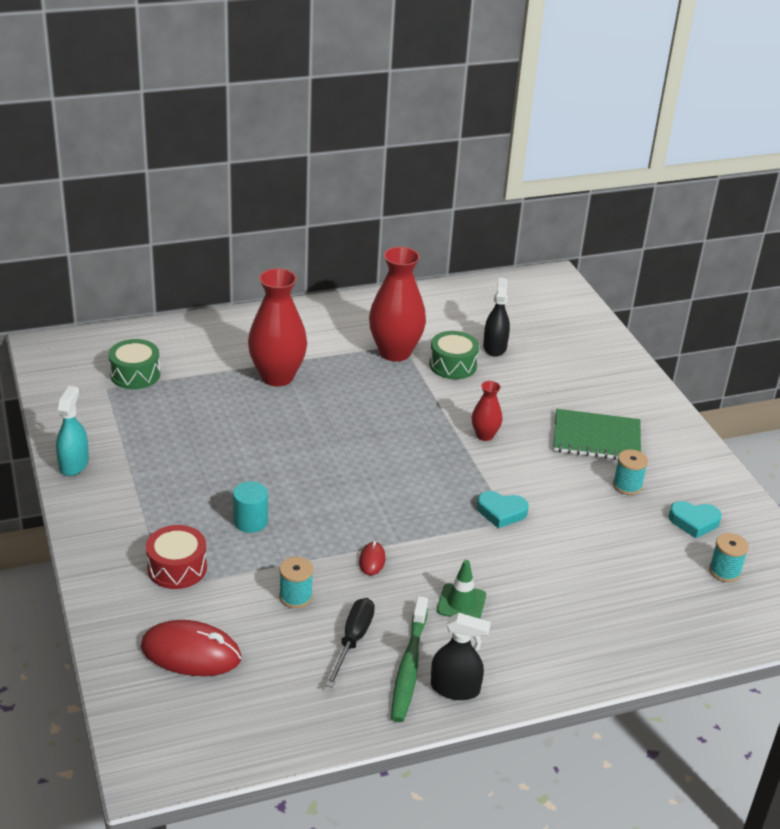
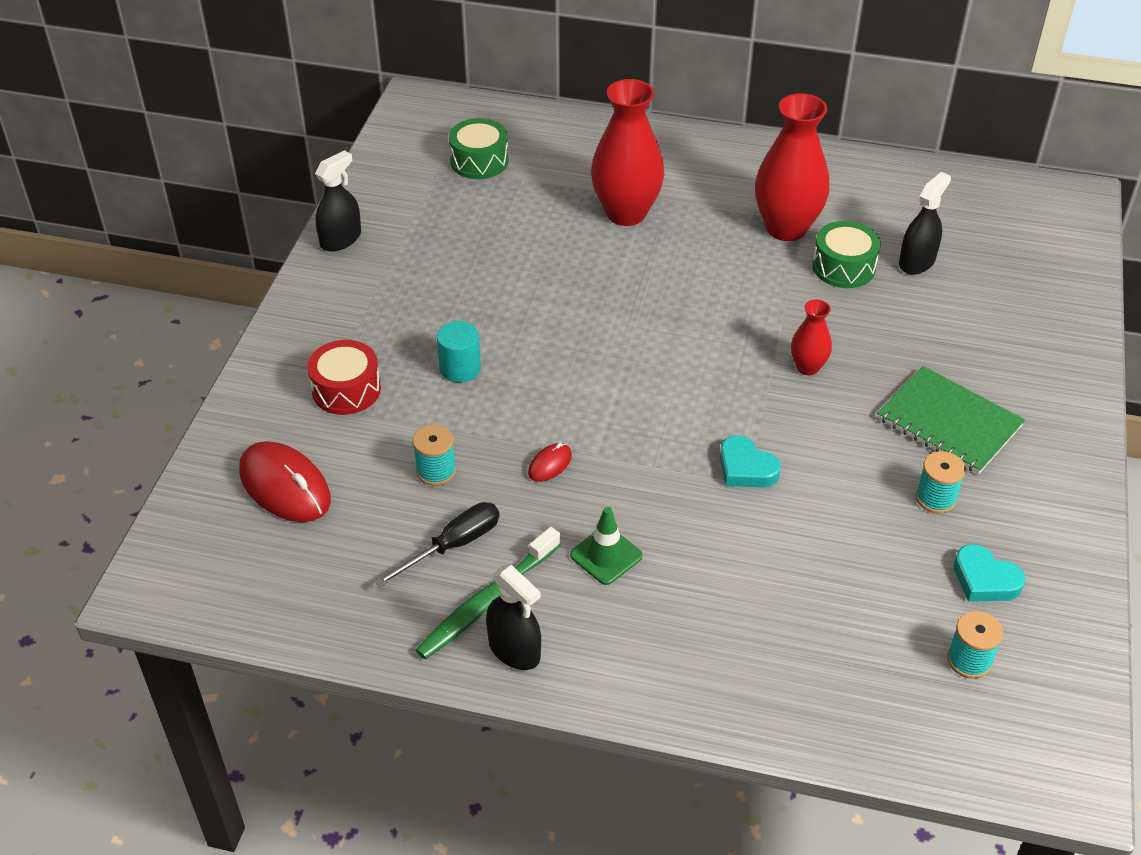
camera: 35 degrees right, 10 degrees up
turquoise spray bottle [56,386,89,476] -> black spray bottle [315,150,361,251]

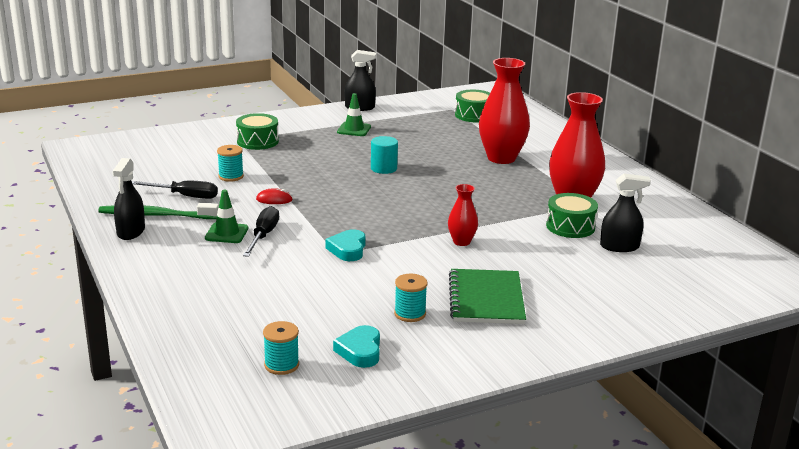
camera: 50 degrees right, 20 degrees down
red mouse [239,441,331,522] -> none
red drum [307,340,381,415] -> green drum [236,113,279,150]
turquoise cylinder [437,321,481,383] -> turquoise cylinder moved to [371,136,398,174]
none -> black screwdriver [243,206,279,257]
none -> green traffic cone [337,93,371,136]

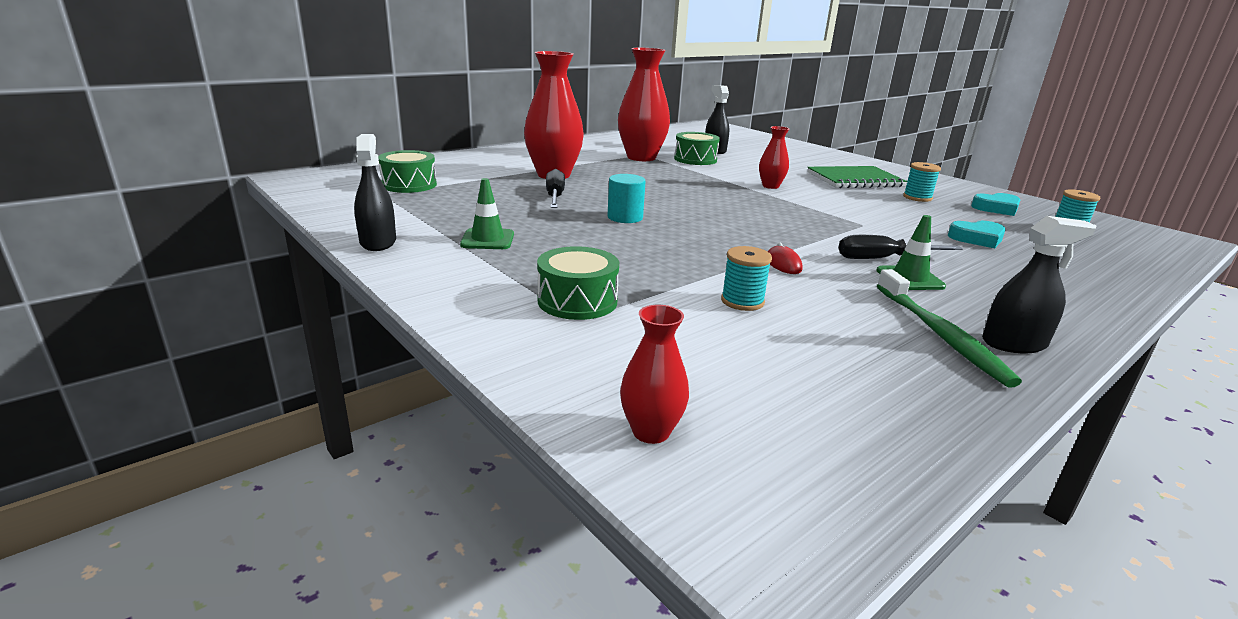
camera: 105 degrees left, 0 degrees up
black screwdriver [132,180,218,199] -> black screwdriver moved to [546,169,565,208]
turquoise heart [325,229,366,261] -> turquoise heart moved to [948,221,1006,249]
none -> red vase [620,305,689,444]

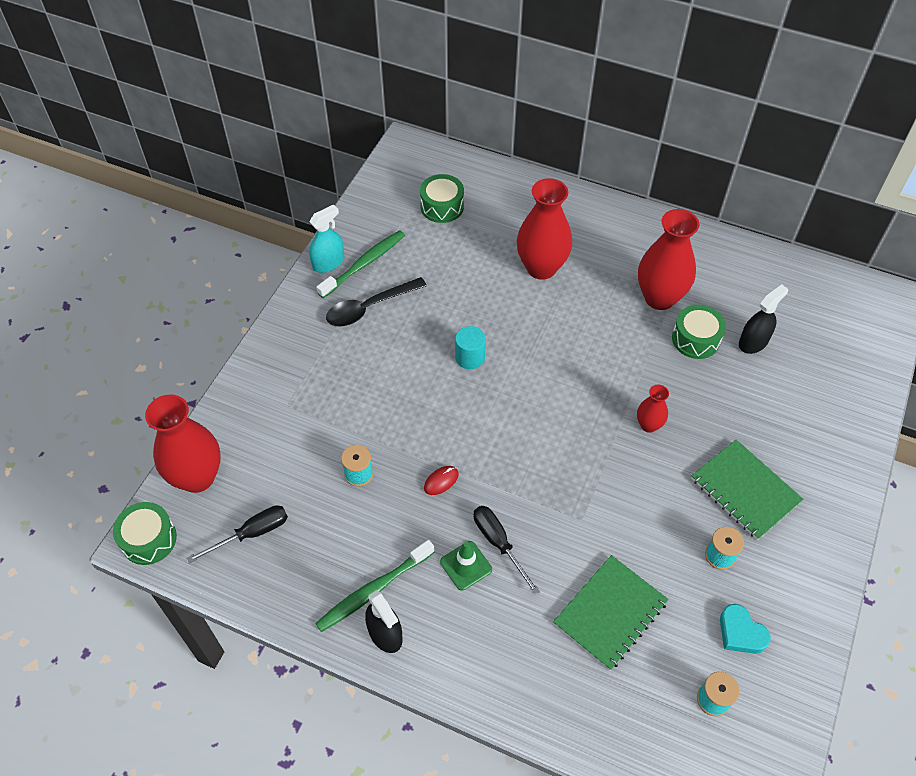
camera: 65 degrees right, 30 degrees up
black spray bottle [354,134,396,251] -> turquoise spray bottle [309,204,344,273]
green traffic cone [460,178,514,249] -> black spoon [326,277,427,327]
green drum [537,246,619,320] -> green drum moved to [113,502,177,565]
black screwdriver [546,169,565,208] -> black screwdriver moved to [186,505,288,563]
red vase [620,305,689,444] -> red vase [145,394,221,493], size x1.98
turquoise heart [948,221,1006,249] -> green notebook [553,555,669,670]
none -> green toothbrush [316,230,405,298]

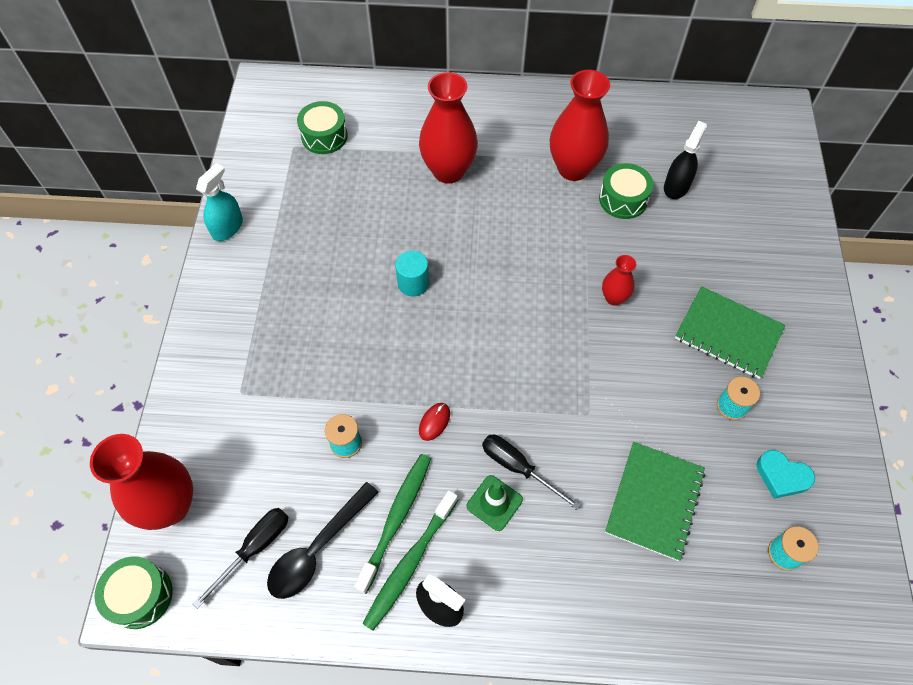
camera: 20 degrees left, 5 degrees up
green toothbrush [316,230,405,298] -> green toothbrush moved to [354,454,431,594]
black spoon [326,277,427,327] -> black spoon moved to [267,482,379,599]

